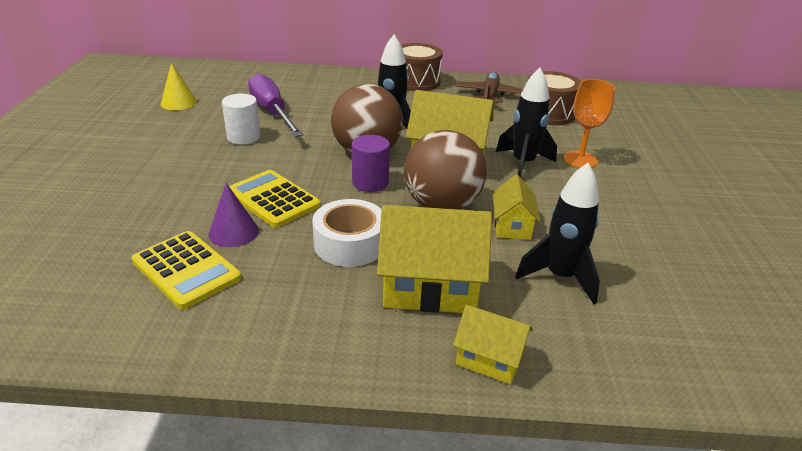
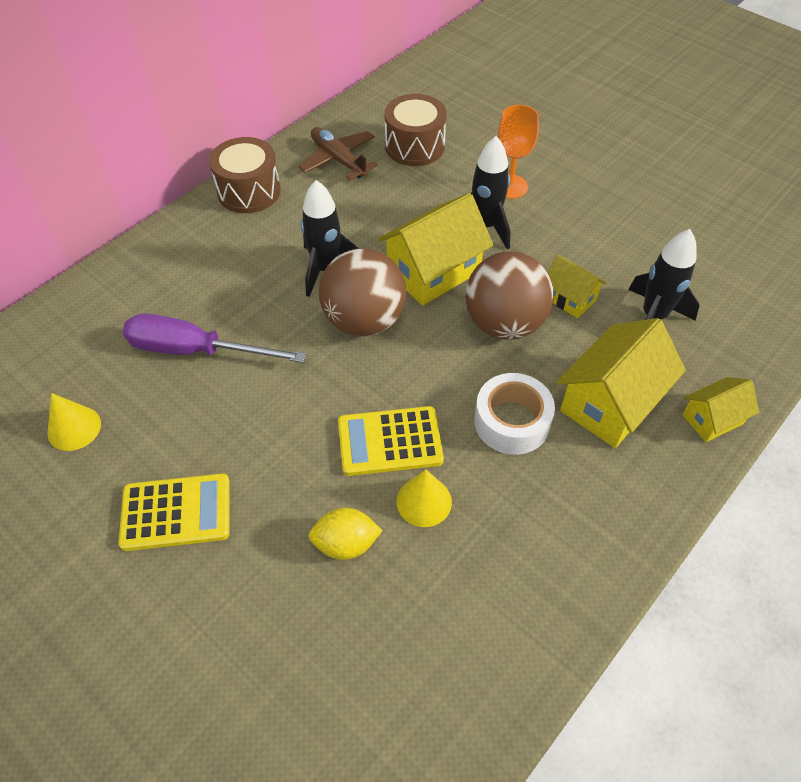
camera: 50 degrees left, 20 degrees up
yellow calculator [132,231,241,309] -> yellow calculator moved to [118,473,230,551]
purple cone [208,183,259,247] -> yellow cone [397,470,452,527]
white cylinder [222,94,260,145] -> none
purple cylinder [352,135,390,192] -> none
none -> yellow lemon [308,508,383,560]

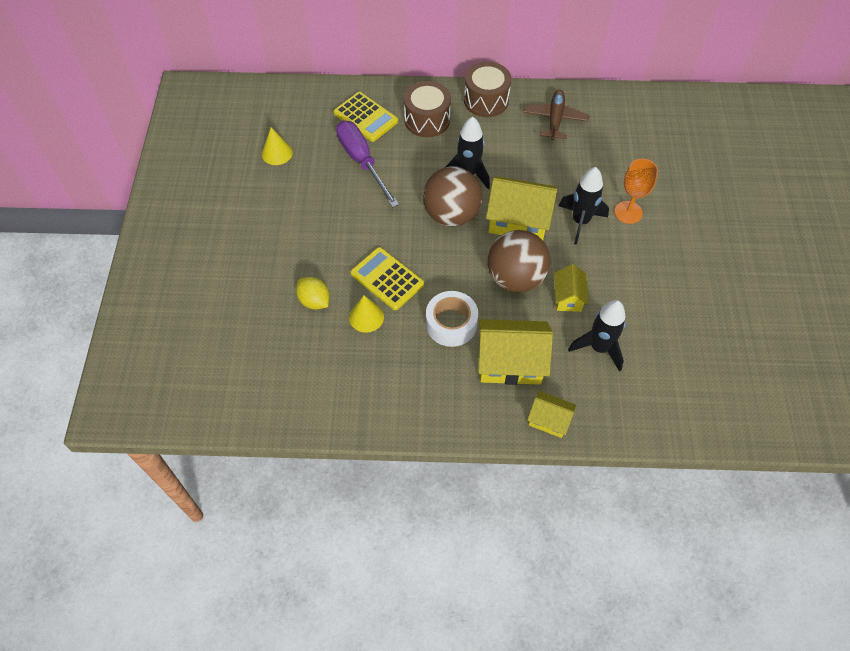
camera: 50 degrees right, 5 degrees up
yellow calculator [118,473,230,551] -> yellow calculator moved to [334,92,398,142]
brown drum [385,94,447,166] -> brown drum moved to [404,81,451,137]

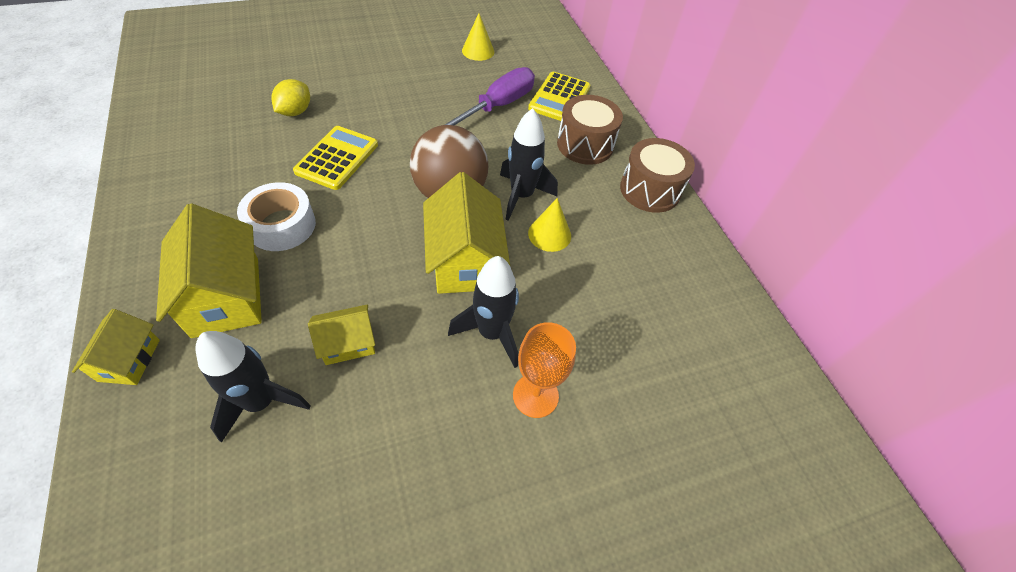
camera: 65 degrees right, 5 degrees down
yellow cone [349,295,384,333] -> yellow cone moved to [528,198,571,252]
brown ball [488,230,550,292] -> none
brown plane [523,90,589,140] -> none

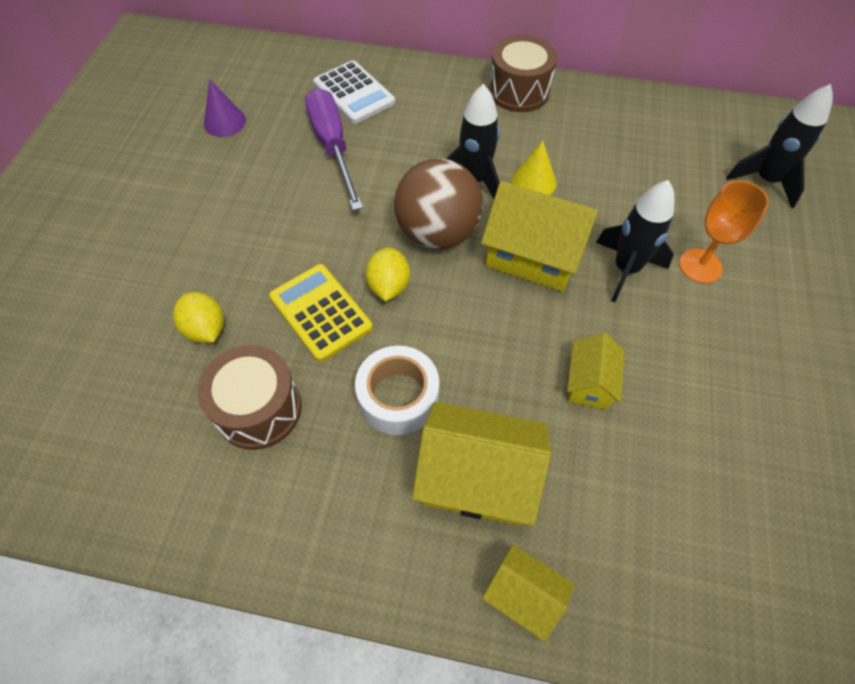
camera: 55 degrees left, 5 degrees up
black rocket [196,331,311,443] -> black rocket moved to [726,84,833,208]
yellow cone [462,13,494,61] -> purple cone [204,79,246,137]
yellow calculator [528,72,590,121] -> white calculator [313,60,395,124]
brown drum [557,95,623,165] -> brown drum moved to [198,345,301,450]
none -> yellow lemon [365,247,410,302]

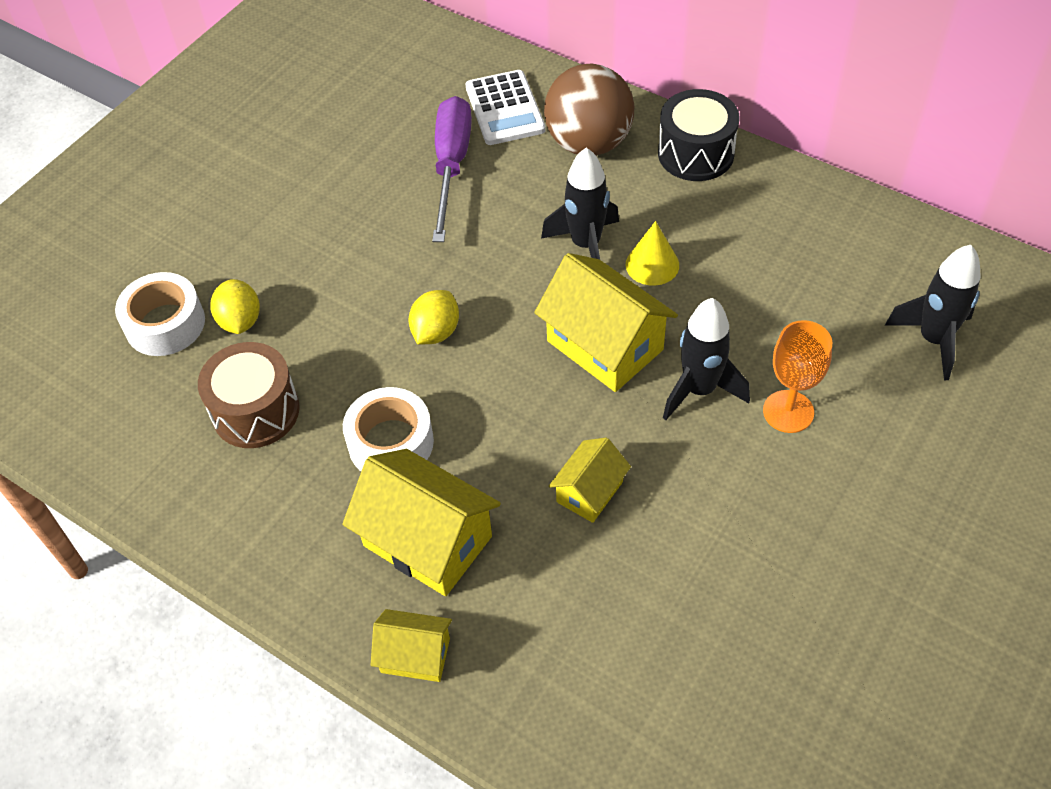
camera: 25 degrees right, 5 degrees down
purple cone [204,79,246,137] -> none
yellow calculator [269,264,373,362] -> none
brown ball [394,158,483,249] -> brown ball moved to [544,63,634,156]
yellow house [482,545,574,642] -> yellow house turned 45 degrees counterclockwise [371,609,452,682]
brown drum [489,35,557,112] -> black drum [658,89,740,181]
none -> white tape [115,272,205,356]

